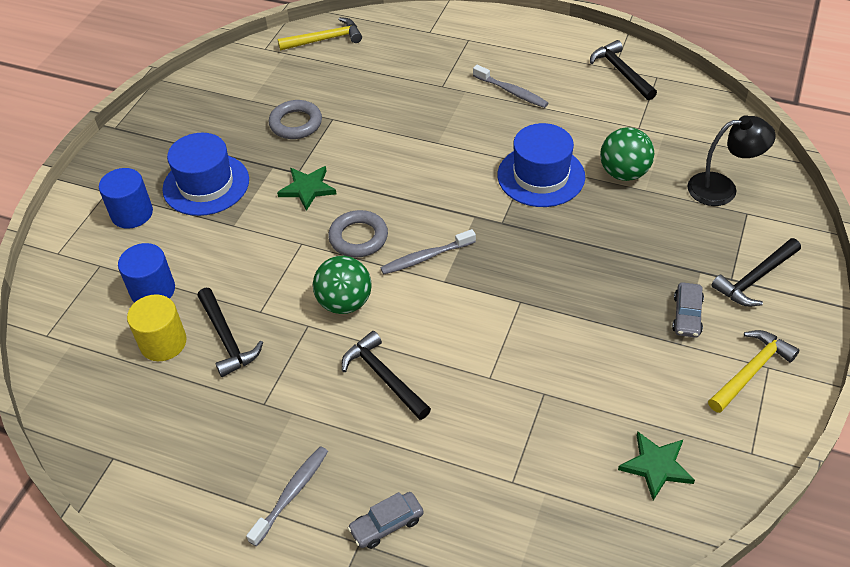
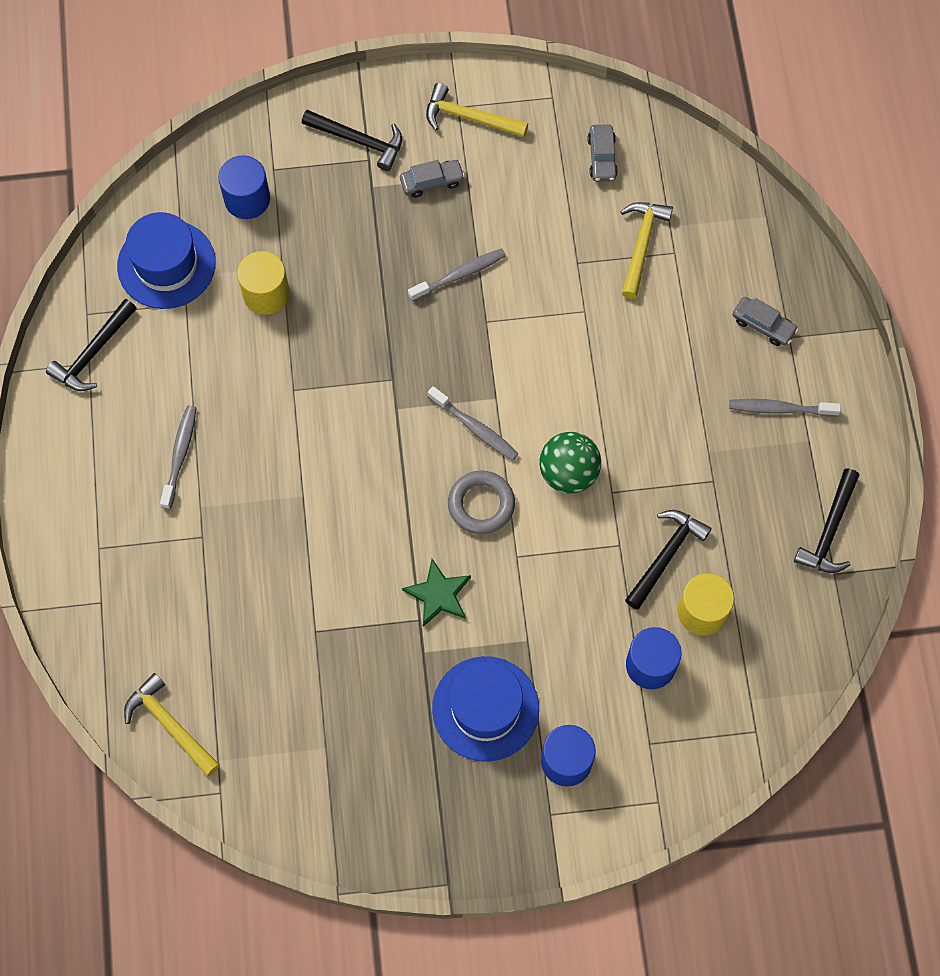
camera: 120 degrees left, 20 degrees up
grey ring [269,100,322,139] -> none
black hammer [342,331,431,420] -> black hammer moved to [794,468,859,573]
blue hat [498,123,585,207] -> blue hat moved to [117,212,216,309]
green ball [600,127,654,181] -> yellow cylinder [237,251,290,315]
green star [618,431,695,501] -> grey car [588,124,618,182]
black lamp [687,115,776,206] -> blue cylinder [218,155,270,219]
none -> grey toothbrush [408,248,506,302]
none -> yellow hammer [620,202,673,299]

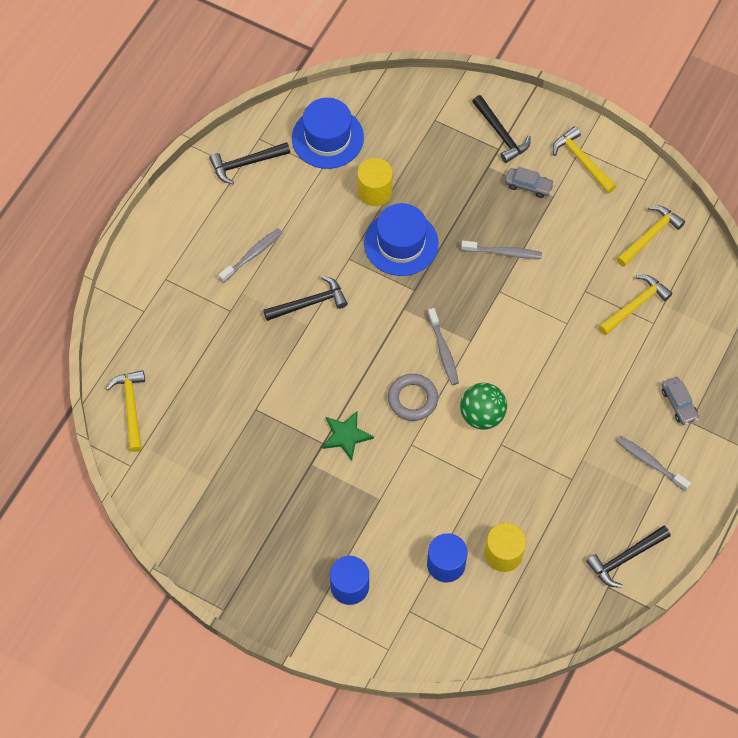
camera: 35 degrees right, 5 degrees down
blue cylinder [218,155,270,219] -> none
blue hat [432,656,539,762] -> blue hat moved to [364,203,439,276]
grey car [588,124,618,182] -> yellow hammer [616,206,685,267]
black hammer [625,510,712,610] -> black hammer moved to [263,276,348,321]

